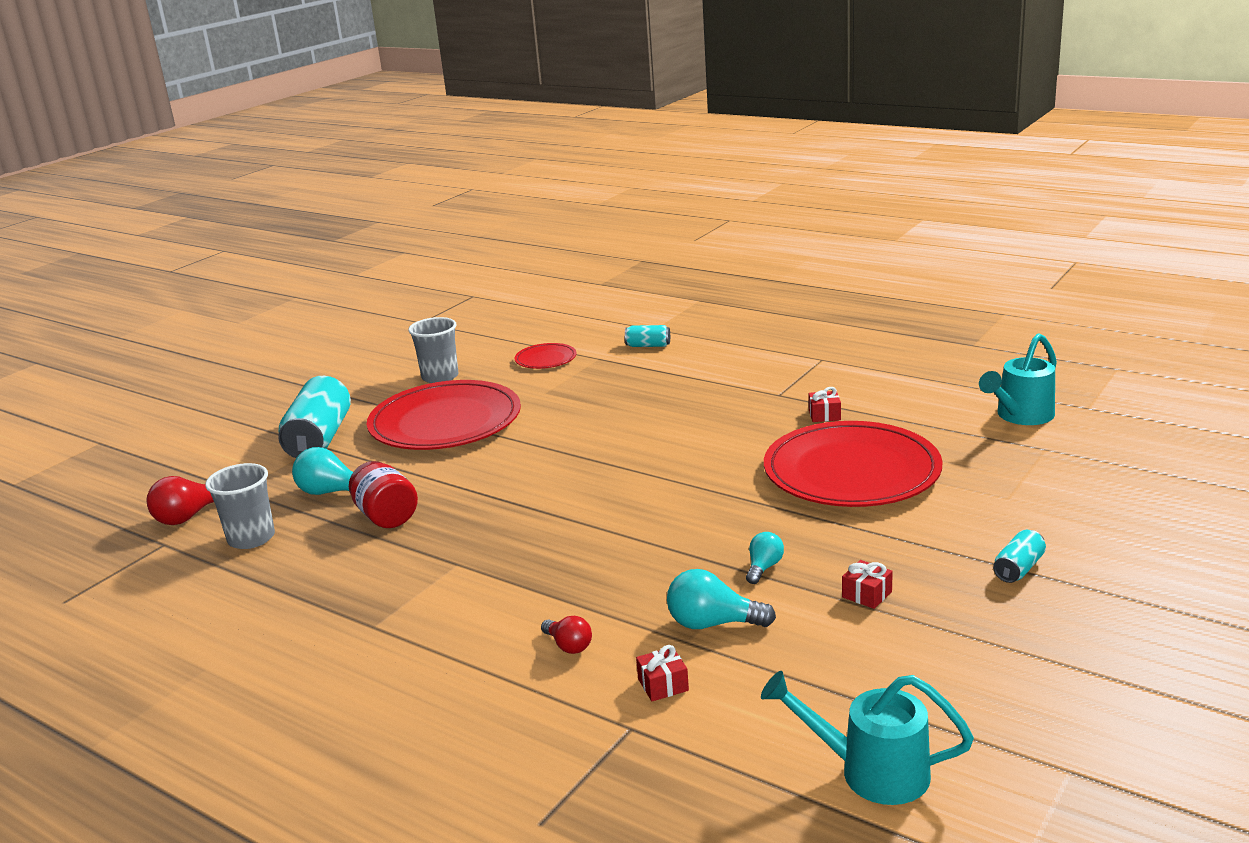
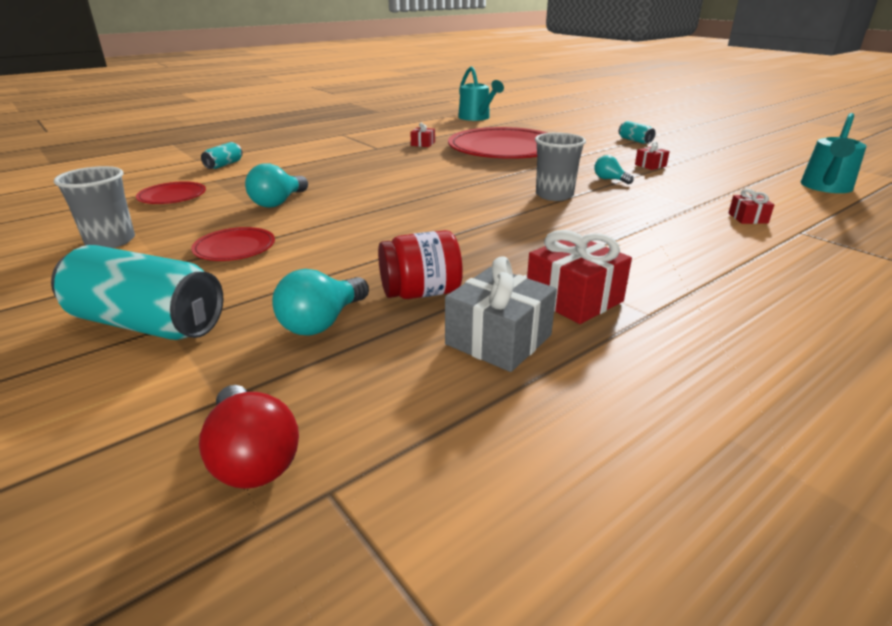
camera: 75 degrees left, 5 degrees up
grey cup [205,463,275,549] -> grey cup moved to [535,132,586,201]
red plate [367,380,521,450] -> red plate [191,227,275,261], size x0.45
red light bulb [541,616,592,654] -> none
turquoise light bulb [667,569,776,629] -> turquoise light bulb moved to [245,163,308,207]
none -> grey gift [445,256,557,372]
none -> red gift [527,230,632,324]

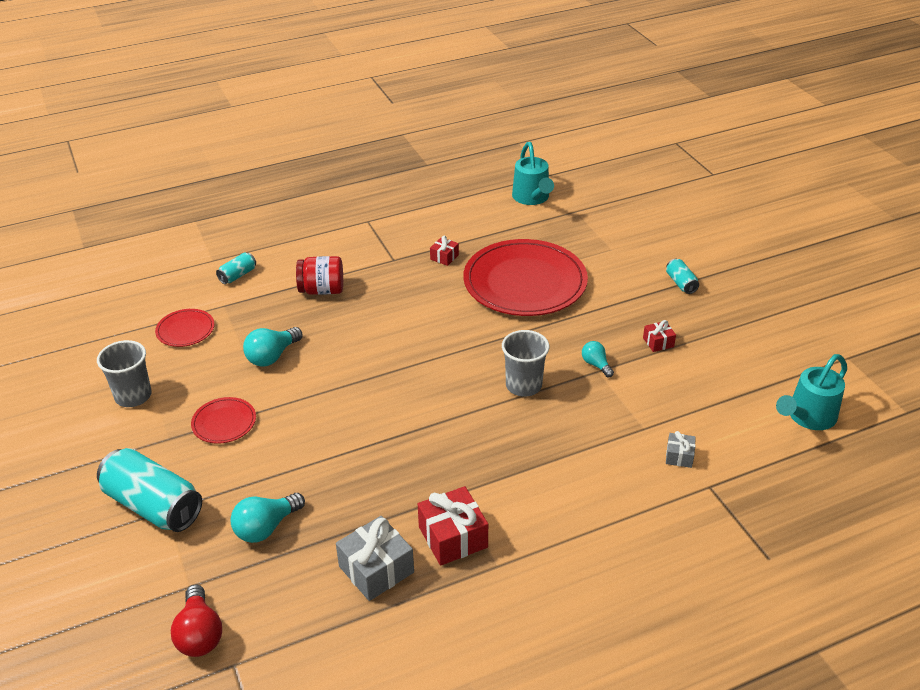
camera: 15 degrees right, 10 degrees up
red jar [378,230,463,299] -> red jar moved to [296,256,343,295]
red gift [728,189,774,224] -> grey gift [666,431,696,468]

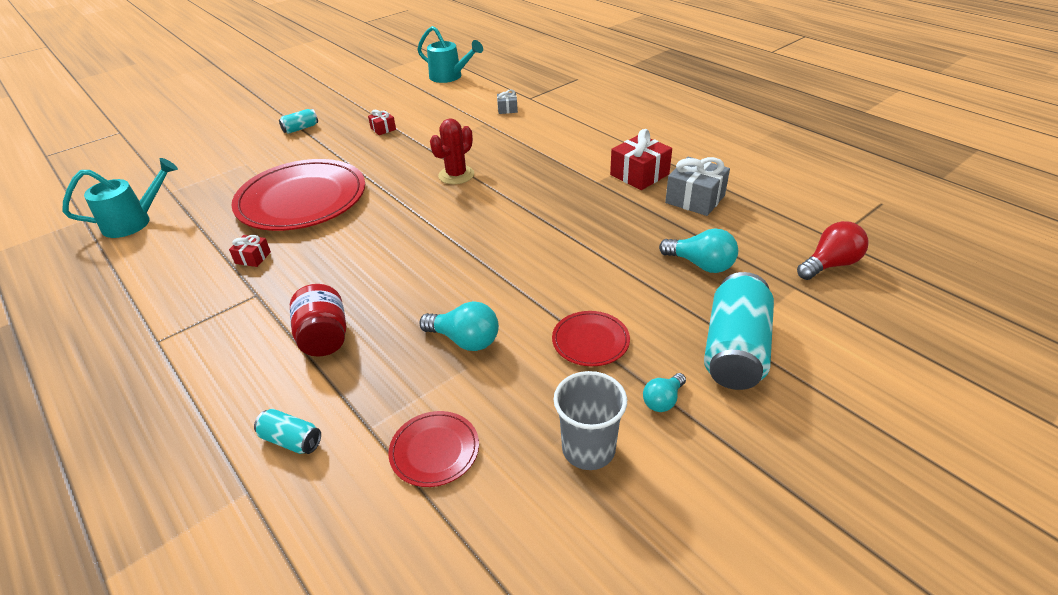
camera: 105 degrees left, 0 degrees up
grey cup [502,330,550,397] -> red cactus [430,118,474,184]
turquoise light bulb [582,341,614,377] -> turquoise light bulb moved to [643,373,686,412]

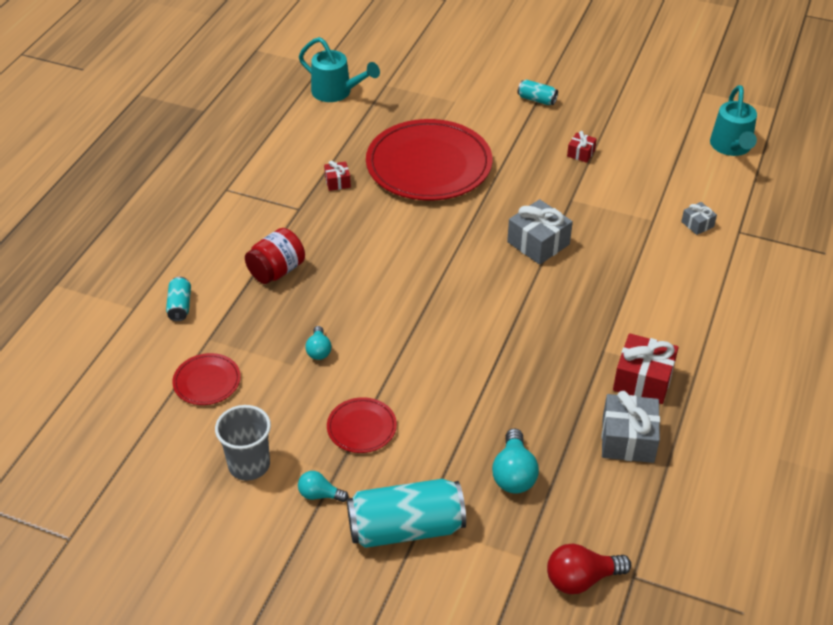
camera: 60 degrees right, 5 degrees up
turquoise light bulb [419,301,499,351] -> turquoise light bulb [305,326,331,360], size x0.62
red cactus [430,118,474,184] -> grey gift [507,199,573,265]
red light bulb [797,221,869,280] -> red light bulb turned 135 degrees clockwise [547,543,631,594]

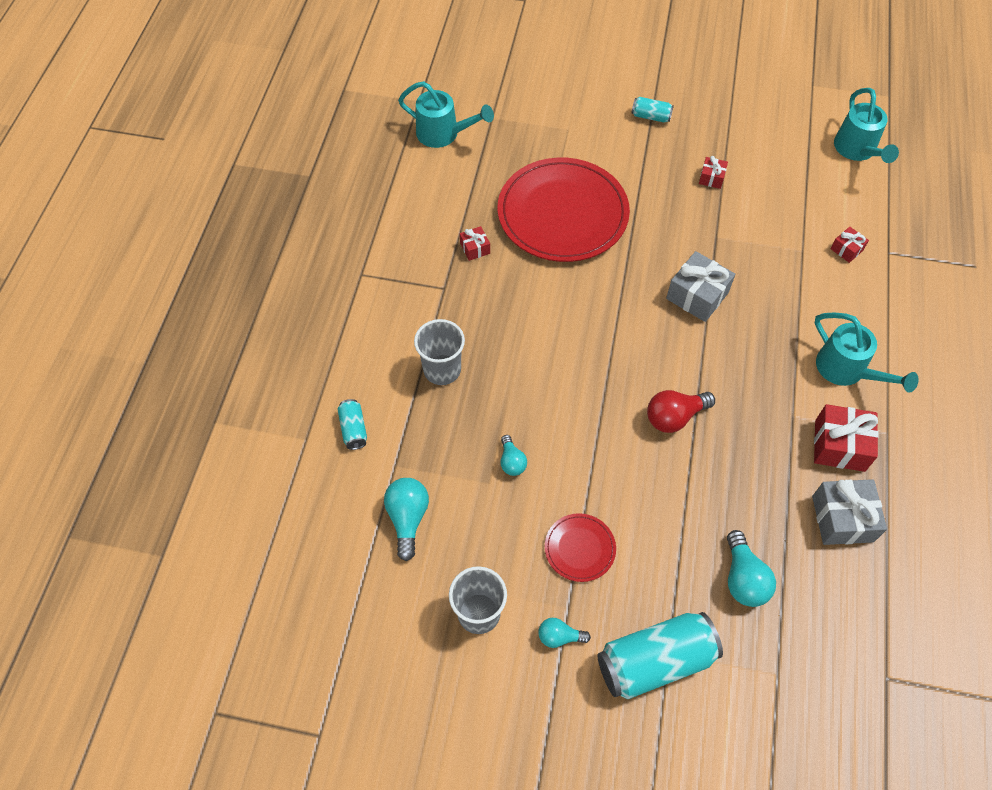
camera: 10 degrees left, 15 degrees up
red plate [172,353,241,405] -> turquoise light bulb [384,478,429,561]
red jar [245,228,305,284] -> grey cup [414,319,465,385]
red light bulb [547,543,631,594] -> red light bulb moved to [647,390,715,433]
grey gift [681,202,717,235] -> red gift [831,227,869,263]
none -> turquoise watering can [815,312,919,393]

